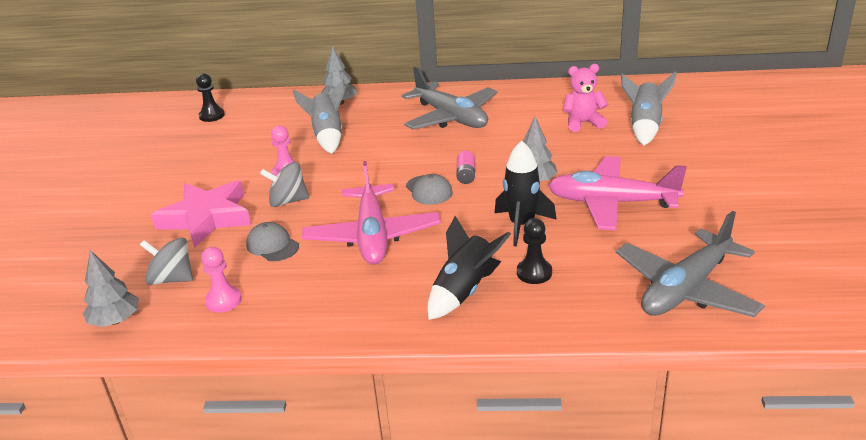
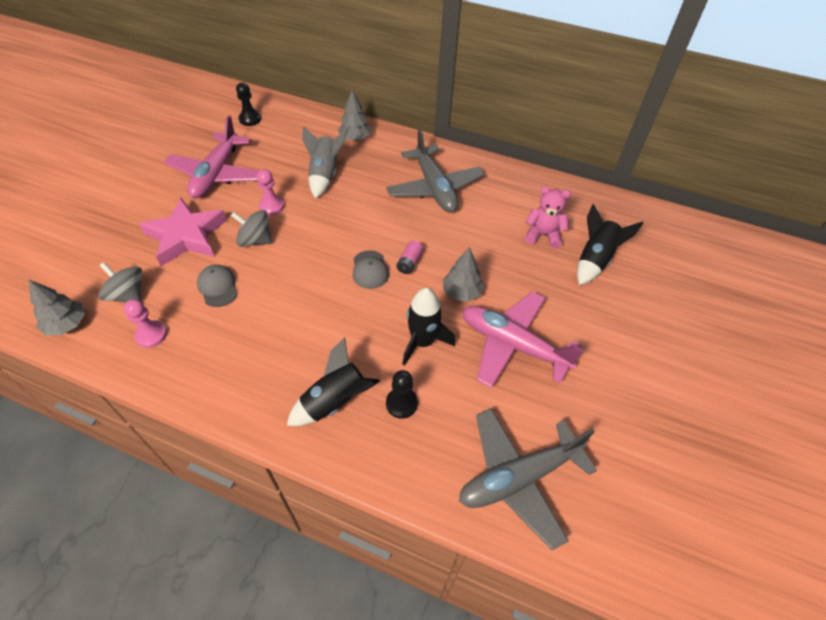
camera: 15 degrees right, 20 degrees up
pink plane [302,161,441,264] -> pink plane moved to [164,116,259,199]
grey rocket [621,72,677,145] -> black rocket [577,204,643,285]

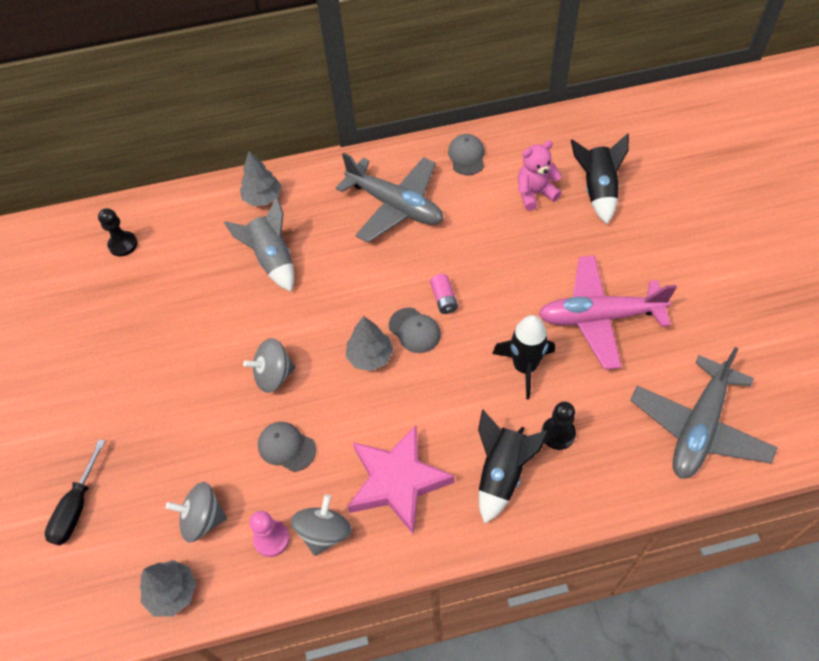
camera: 30 degrees left, 5 degrees up
pink star [139,198,227,266] -> pink star moved to [348,425,455,534]
pink plane [164,116,259,199] -> none
pink pawn [257,169,284,215] -> none
grey tree [443,247,484,302] -> grey tree moved to [346,316,393,371]
none -> black screwdriver [45,439,106,545]
none -> grey spinning top [291,494,352,556]
none -> grey cap [448,134,485,175]

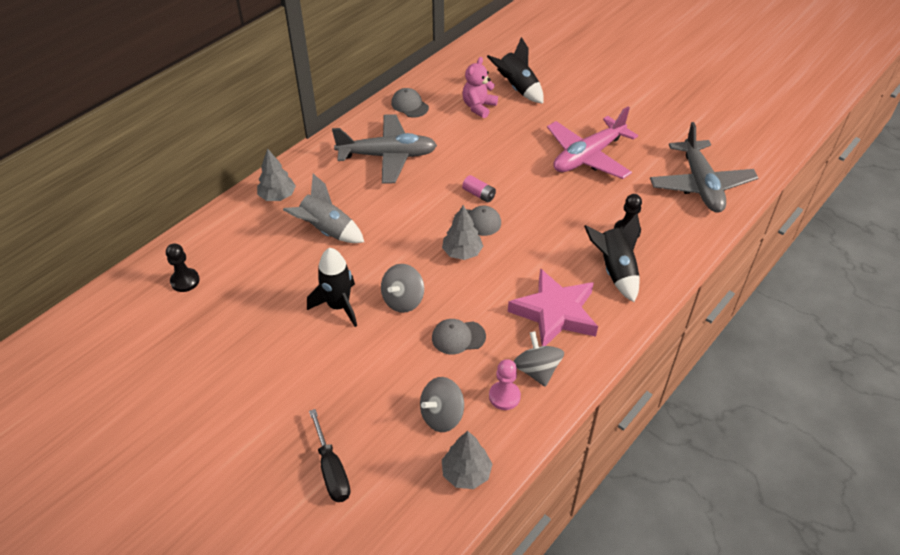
camera: 40 degrees left, 10 degrees down
black rocket [492,315,555,399] -> black rocket moved to [307,248,357,327]

